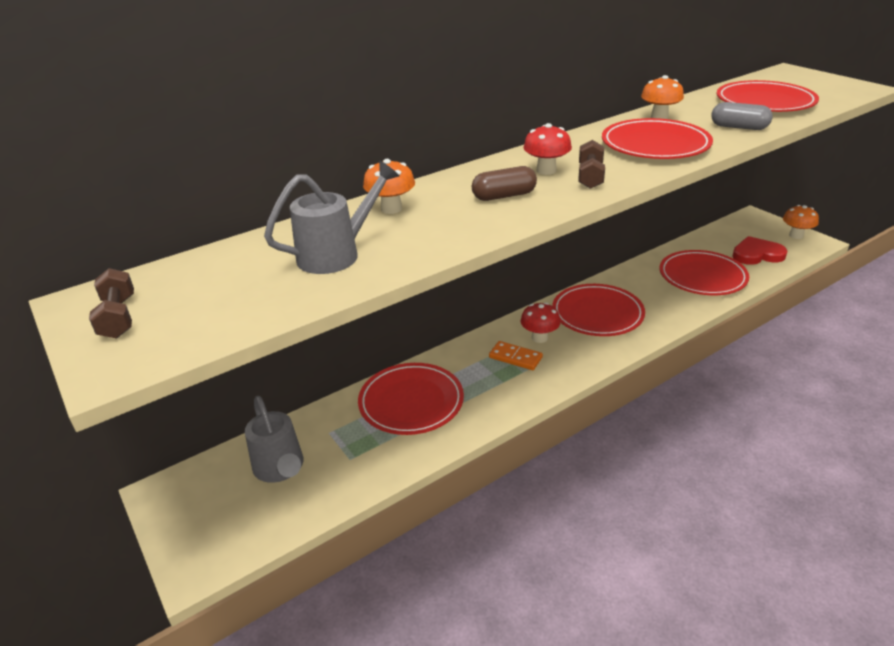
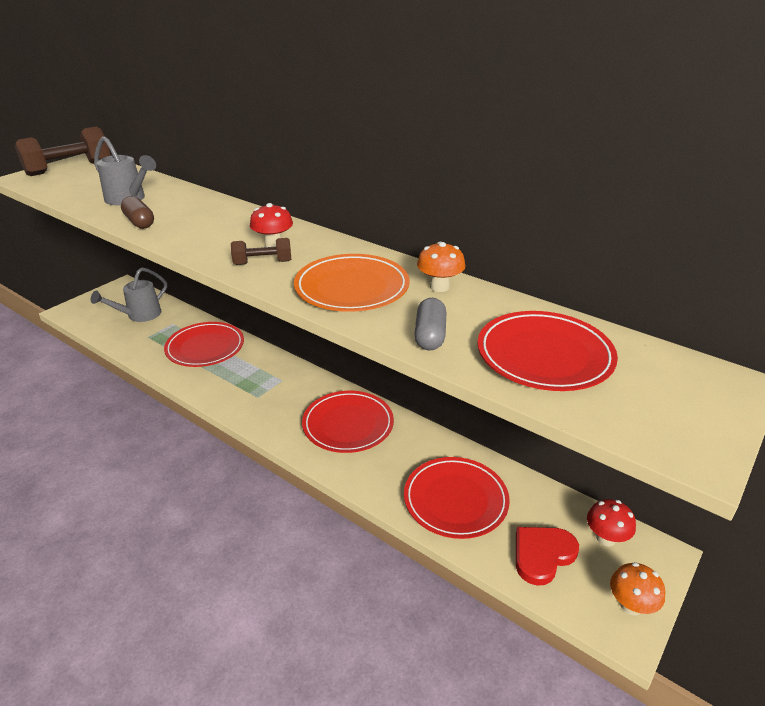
camera: 70 degrees right, 0 degrees up
brown dumbbell [89,268,134,338] -> brown dumbbell [15,127,110,176], size x1.88
orange mushroom [363,159,415,214] -> none
brown capsule [472,166,537,201] -> brown capsule moved to [121,196,154,229]
orange domino [489,341,543,370] -> none
red mushroom [520,302,561,343] -> red mushroom moved to [587,499,636,546]
red plate [602,118,713,159] -> orange plate [294,254,409,312]
red heart [732,236,788,265] -> red heart turned 105 degrees counterclockwise [516,527,579,586]

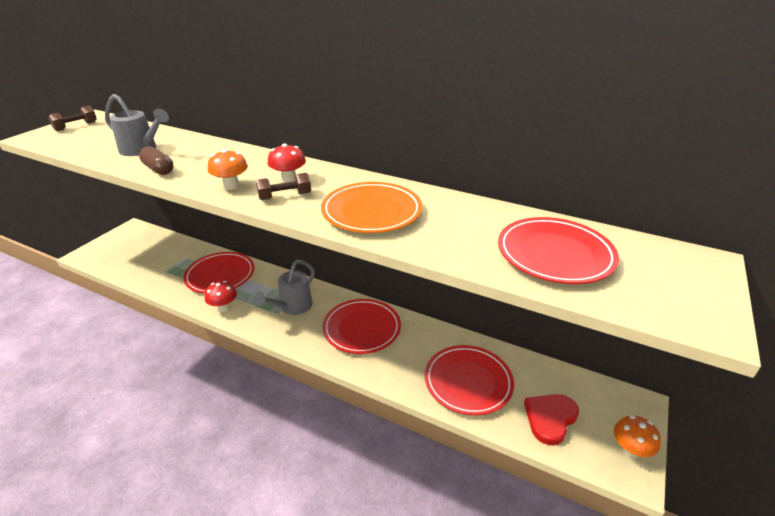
camera: 10 degrees left, 0 degrees up
brown dumbbell [15,127,110,176] -> brown dumbbell [48,106,97,131], size x0.53
grey watering can [91,267,167,322] -> grey watering can moved to [254,260,315,315]
grey capsule [414,298,446,350] -> none
orange mushroom [417,242,465,292] -> orange mushroom moved to [208,149,248,190]
red mushroom [587,499,636,546] -> red mushroom moved to [205,281,237,312]

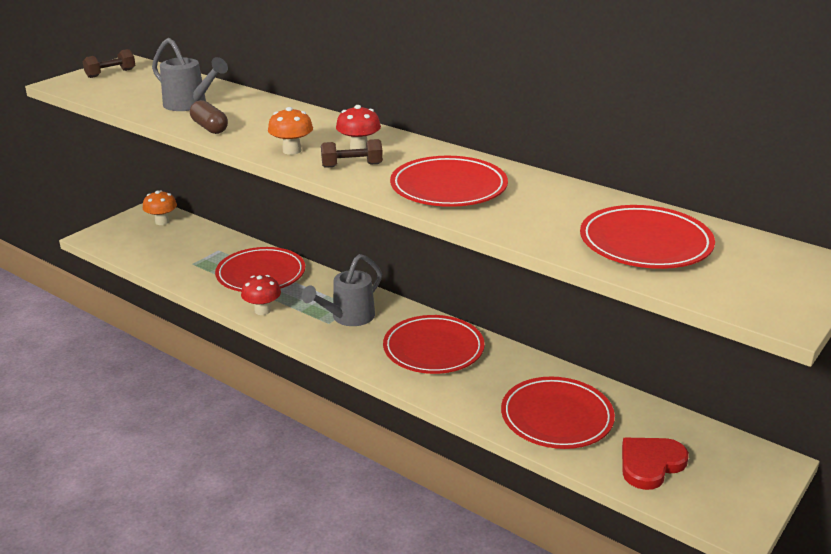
camera: 10 degrees right, 5 degrees down
orange plate [321,182,422,233] -> red plate [390,156,508,207]
orange mushroom [614,415,661,458] -> orange mushroom moved to [143,190,177,225]

